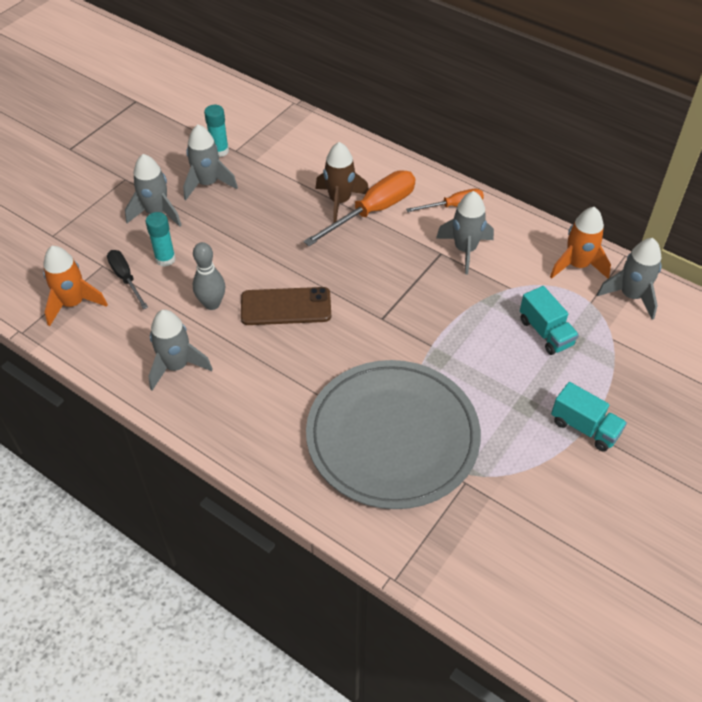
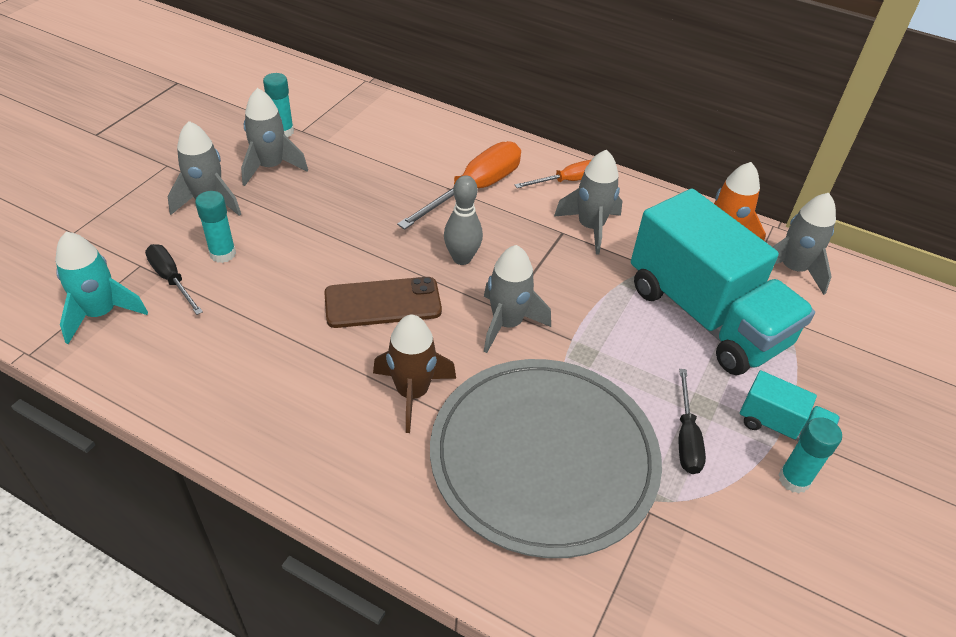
camera: 10 degrees left, 5 degrees down
orange rocket [43,246,108,326] -> turquoise rocket [55,232,148,344]
grey rocket [148,310,212,391] -> grey rocket moved to [484,245,551,353]
grey bowling pin [193,242,225,310] -> grey bowling pin moved to [444,175,483,265]
brown rocket [316,142,369,223] -> brown rocket moved to [373,315,456,433]
turquoise truck [520,286,579,355] -> turquoise truck [631,189,815,375], size x2.21
none -> black screwdriver [679,369,706,474]
none -> turquoise glue stick [778,417,842,493]

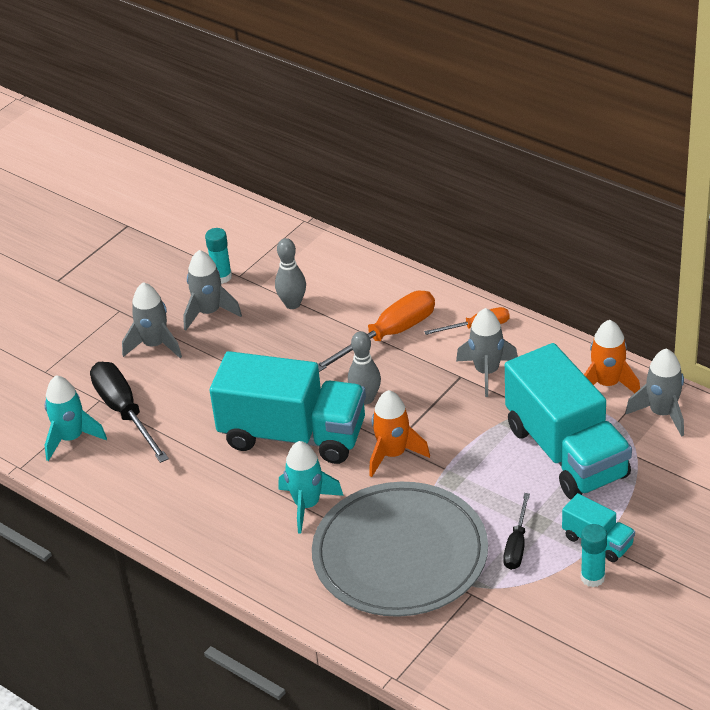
camera: 15 degrees right, 5 degrees down
black screwdriver [145,244,203,315] -> black screwdriver [90,362,169,463], size x1.74
turquoise glue stick [195,191,236,263] -> none
brown phone [324,277,442,328] -> turquoise truck [210,351,366,464]
brown rocket [373,315,456,433] -> turquoise rocket [279,441,344,534]
grey rocket [484,245,551,353] -> orange rocket [369,390,430,477]
none -> grey bowling pin [275,238,306,309]

